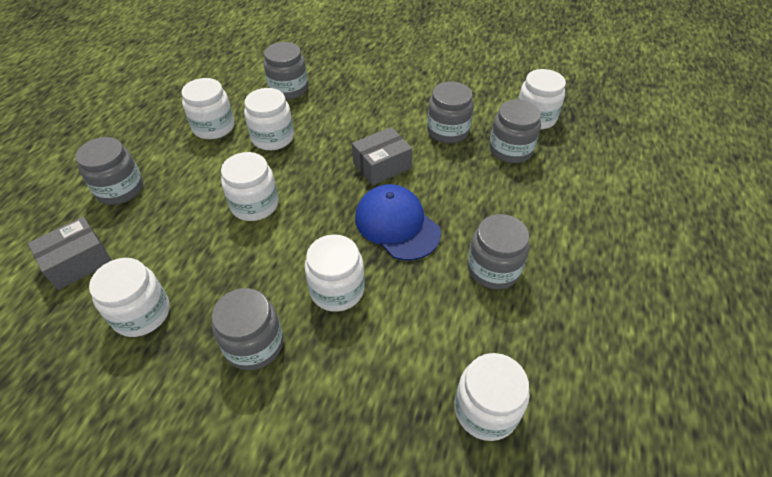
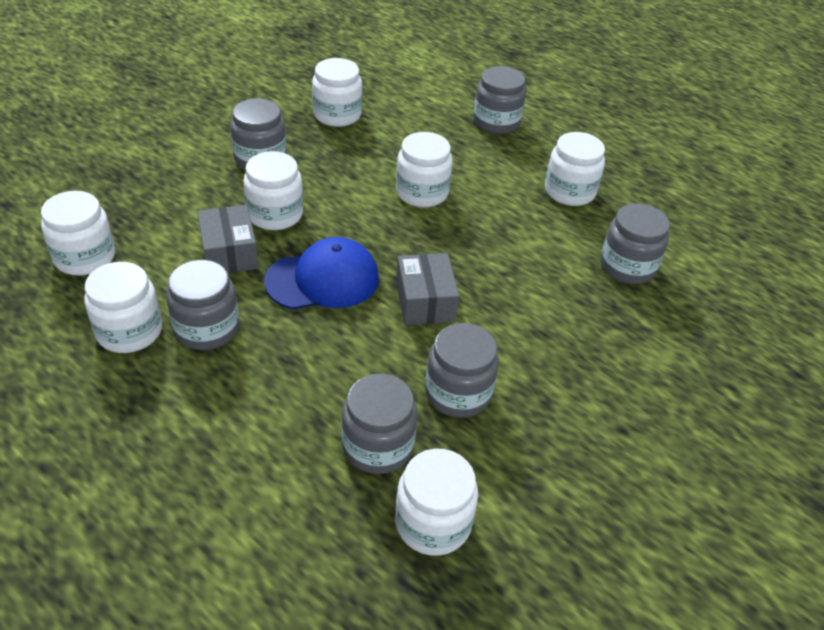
camera: 110 degrees right, 5 degrees down
grey box [28,217,112,290] -> grey box moved to [197,205,258,273]
white jar [244,88,294,150] -> white jar moved to [84,262,162,353]

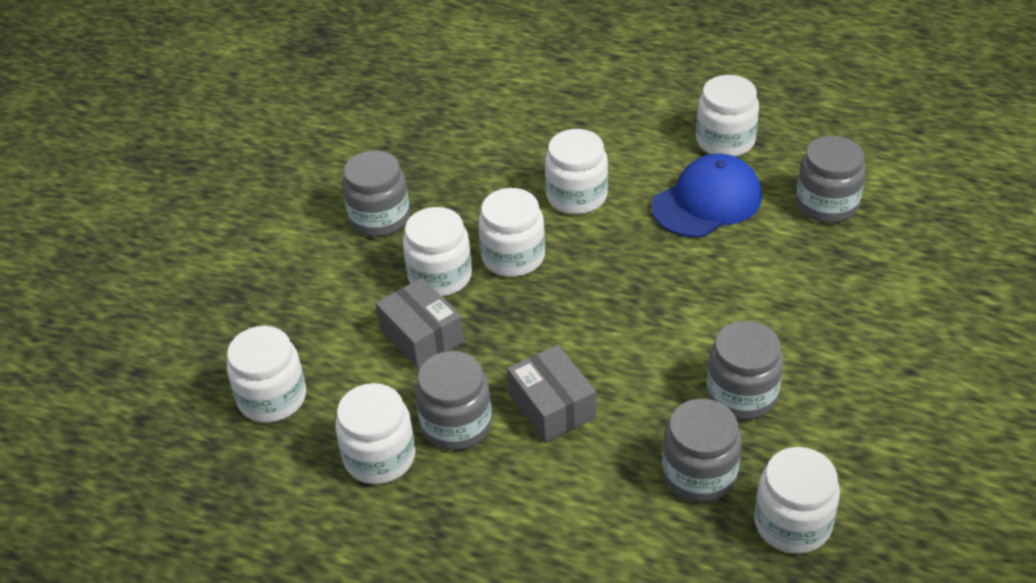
camera: 15 degrees left, 0 degrees up
blue cap [264,237,379,309] -> blue cap moved to [652,153,762,238]
white jar [312,58,362,127] -> white jar moved to [478,188,545,277]
grey box [396,253,459,325] -> grey box moved to [507,345,596,443]
grey jar [473,66,526,134] -> none

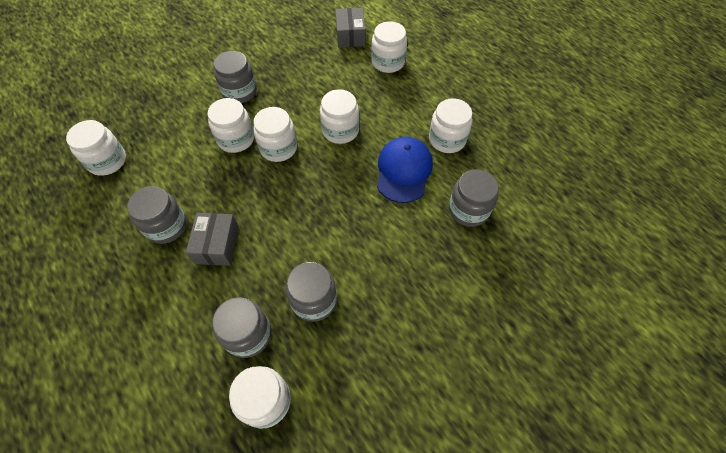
camera: 30 degrees right, 15 degrees up
white jar [335,383,415,484] -> white jar moved to [371,21,407,73]
grey box [376,278,464,369] -> grey box moved to [336,8,366,47]
blue cap [652,153,762,238] -> blue cap turned 75 degrees counterclockwise [377,137,433,203]

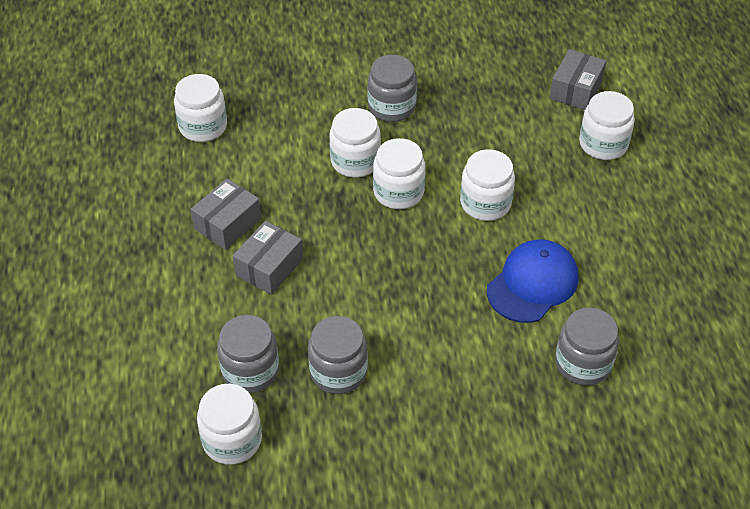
camera: 30 degrees right, 10 degrees down
grey jar [127,186,187,244] -> grey box [190,178,261,250]
white jar [429,98,472,153] -> none

